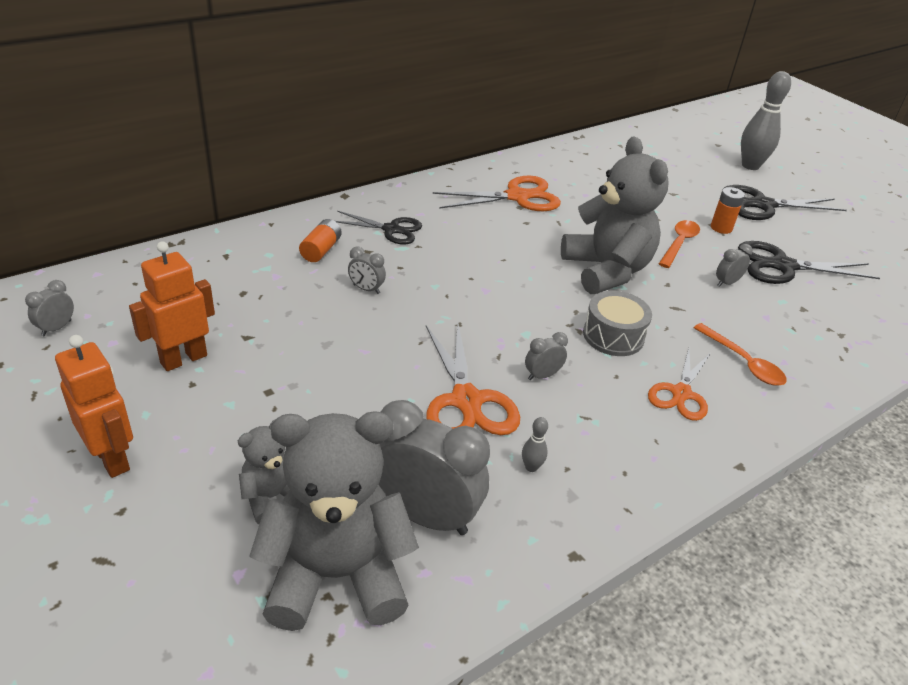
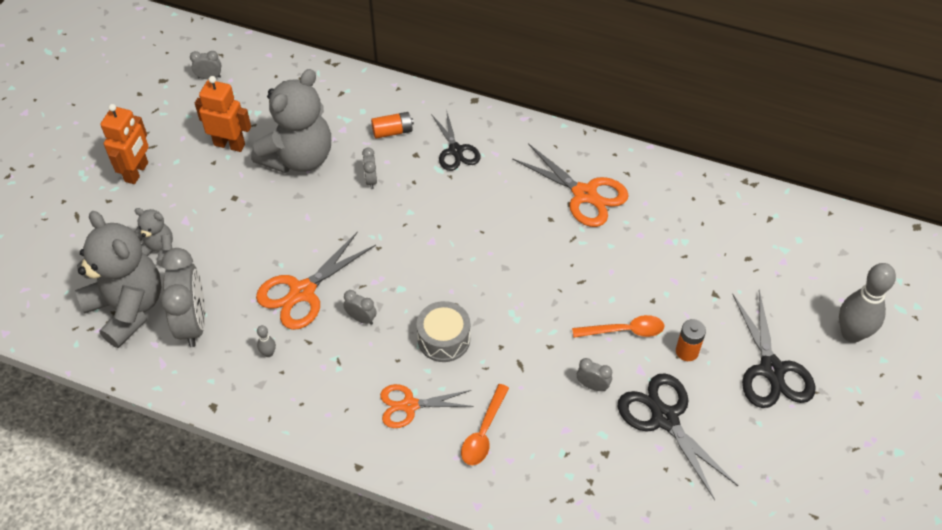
camera: 60 degrees right, 15 degrees up
grey teddy bear [561,137,669,294] -> grey teddy bear moved to [251,69,331,173]
black scissors [723,185,847,220] -> black scissors turned 150 degrees counterclockwise [732,290,815,408]

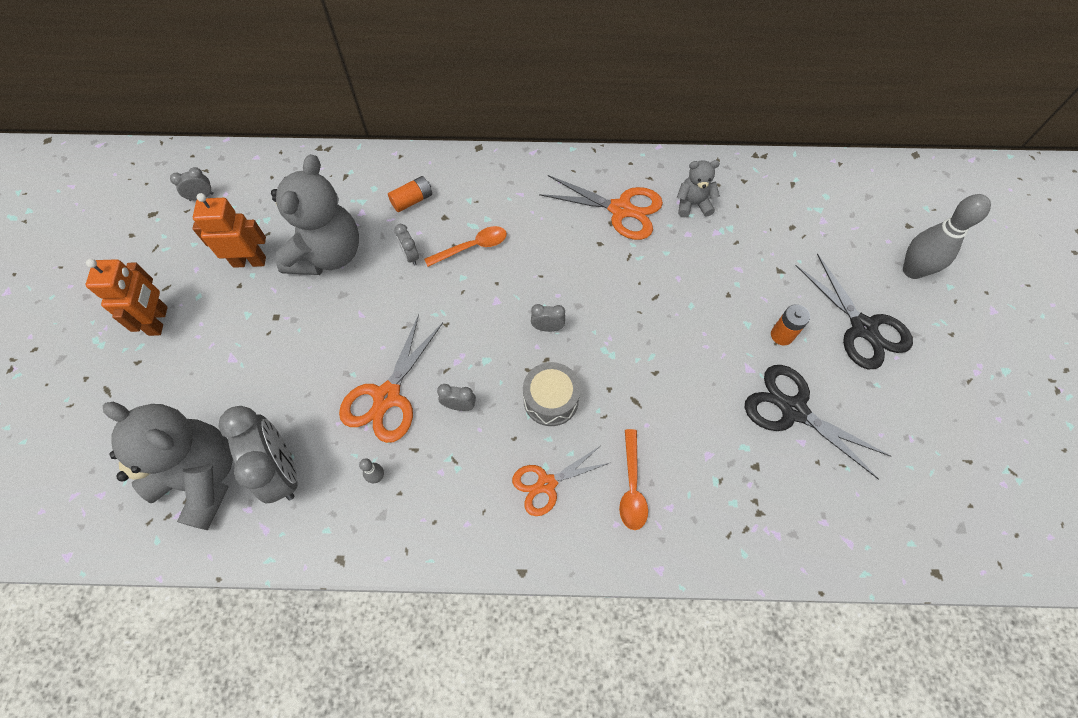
camera: 20 degrees left, 10 degrees up
grey teddy bear [134,208,173,267] -> grey teddy bear moved to [677,160,720,218]
black scissors [431,109,480,171] -> none
orange spoon [572,315,664,338] -> orange spoon moved to [424,226,507,267]
grey clock [577,358,612,391] -> grey clock moved to [531,304,565,332]

